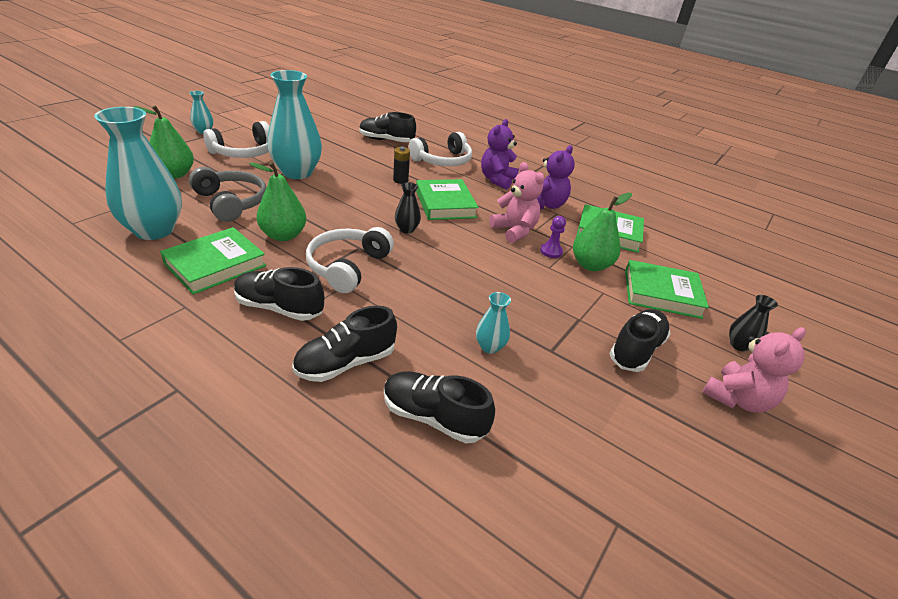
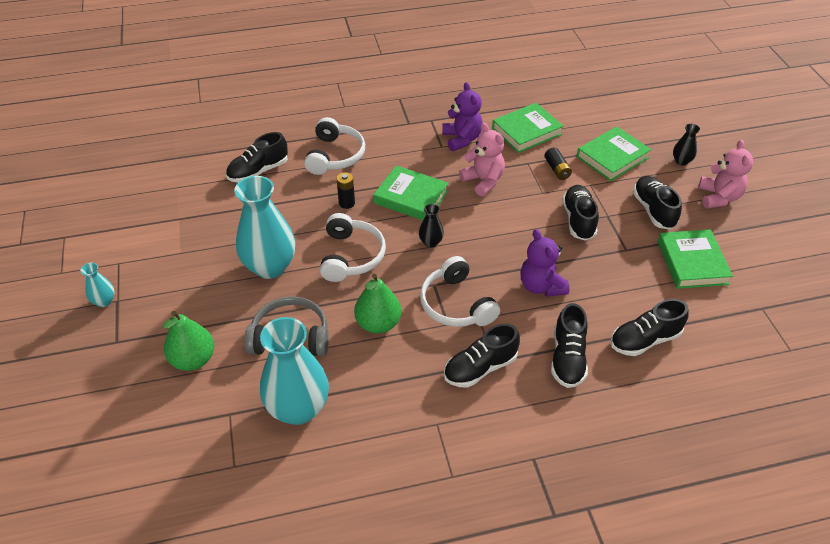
camera: 45 degrees left, 10 degrees up
green book [160,227,267,295] -> green book moved to [658,229,733,289]
white headphones [203,121,269,158] -> white headphones moved to [320,213,386,282]
turquoise vase [476,292,511,354] -> none
purple teddy bear [481,119,519,190] -> purple teddy bear moved to [520,229,569,297]
pink teddy bear [489,162,545,243] -> pink teddy bear turned 45 degrees clockwise [459,123,505,196]
purple pawn [540,216,566,258] -> none
green pear [573,193,632,271] -> black battery [544,147,572,180]
none -> black shoe [562,185,599,240]

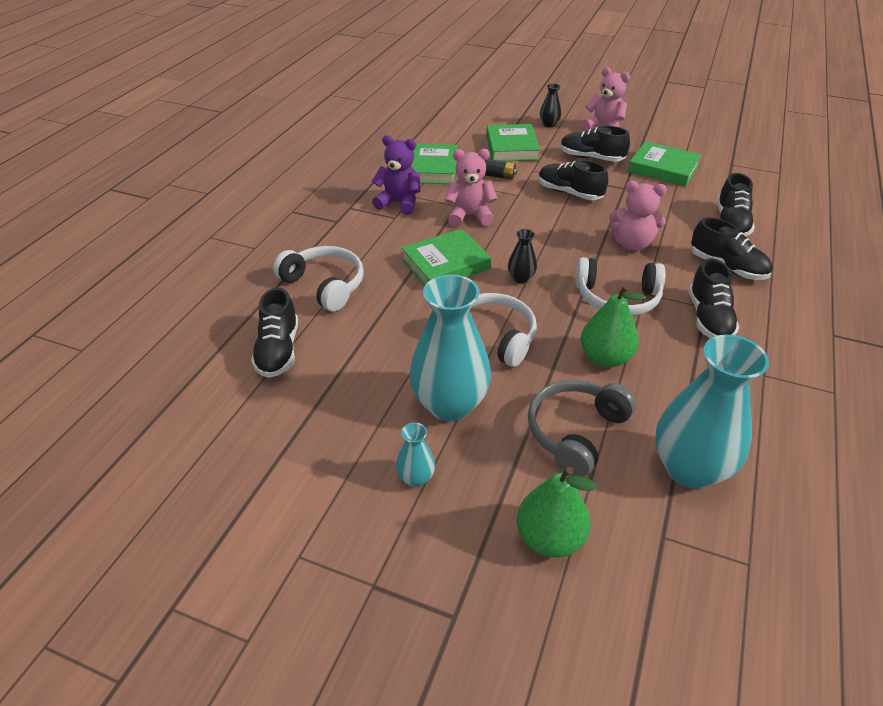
camera: 55 degrees left, 5 degrees down
turquoise vase [80,263,115,307] -> turquoise vase moved to [396,423,435,487]
black battery [336,172,355,209] -> none
purple teddy bear [520,229,569,297] -> pink teddy bear [609,181,667,251]

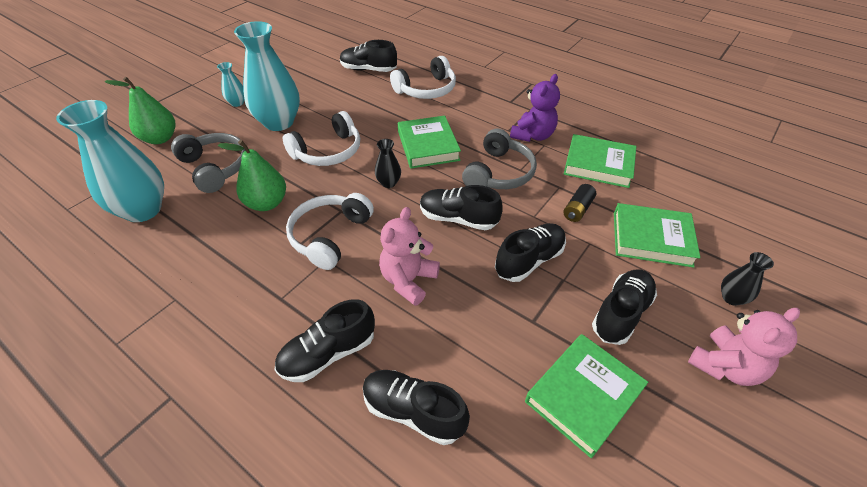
camera: 105 degrees right, 5 degrees up
pink teddy bear [444,149,497,227] -> grey headphones [462,128,537,189]
black shoe [689,258,739,338] -> black shoe moved to [420,185,503,230]

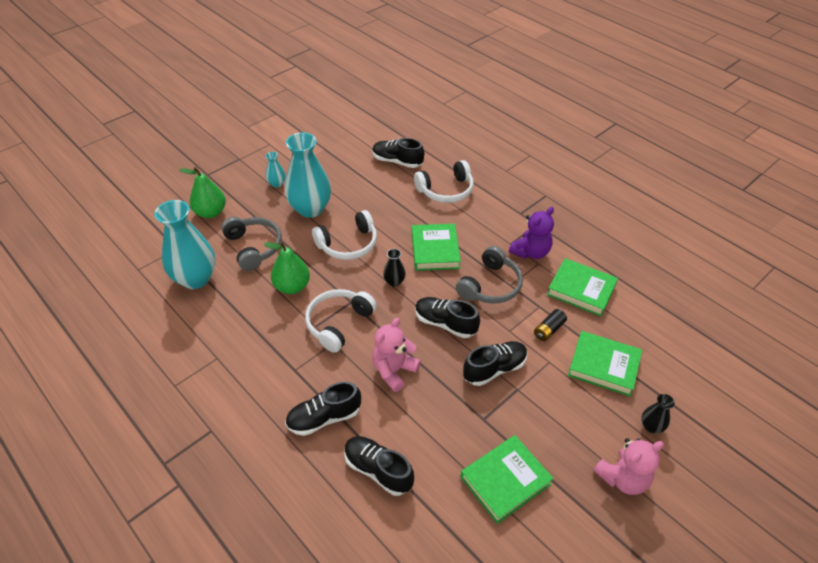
camera: 10 degrees right, 0 degrees up
black shoe [592,269,657,345] -> none

